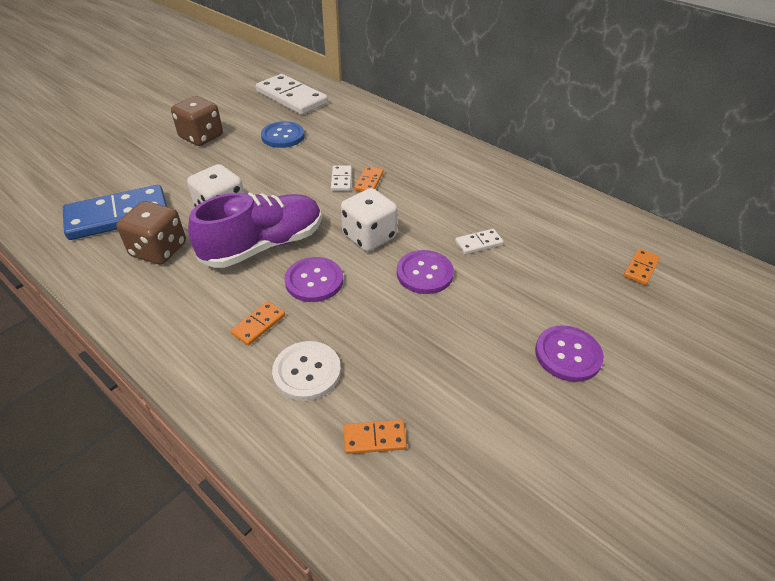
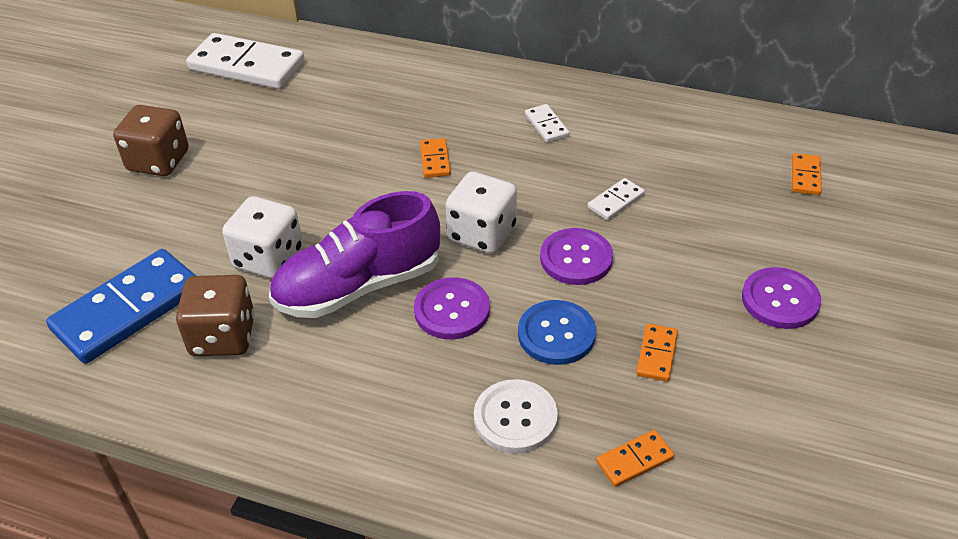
camera: 20 degrees left, 0 degrees up
purple shoe [188,193,322,268] -> purple shoe turned 150 degrees counterclockwise [269,191,440,318]
orange domino [230,301,285,346] -> orange domino moved to [636,324,678,382]
blue button [261,121,305,148] -> blue button moved to [518,300,596,365]
white domino [331,165,352,191] -> white domino moved to [525,104,570,143]

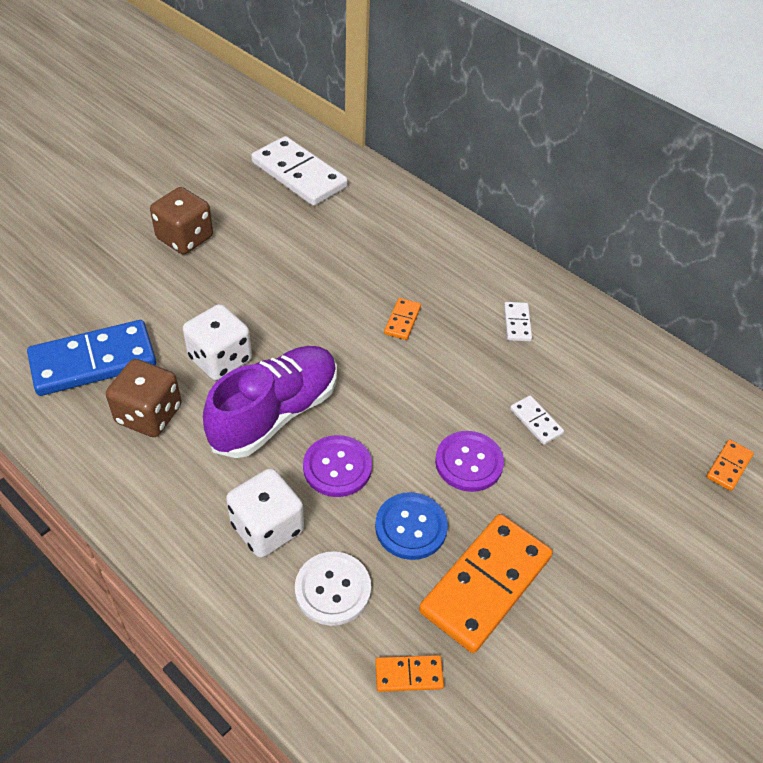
camera: 20 degrees right, 5 degrees up
purple shoe [269,191,440,318] -> purple shoe turned 135 degrees clockwise [203,346,337,458]
white dice [445,172,517,254] -> white dice moved to [226,468,304,558]
white domino [588,178,645,220] -> white domino turned 75 degrees clockwise [510,395,564,445]
orange domino [636,324,678,382] -> orange domino [419,514,553,653], size x2.24
purple button [742,267,821,329] -> none

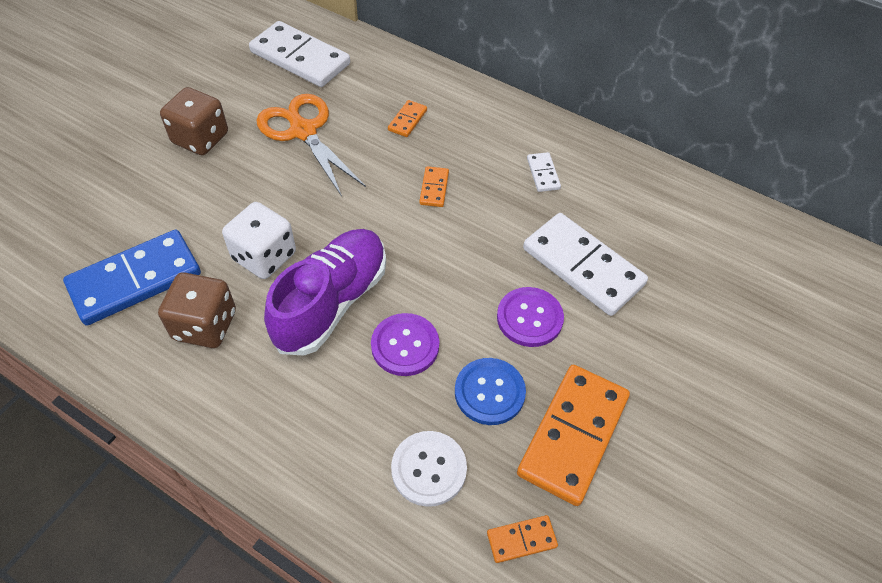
camera: 10 degrees left, 5 degrees up
white dice [226,468,304,558] -> none
white domino [510,395,564,445] -> white domino [523,213,648,316], size x2.24
orange domino [706,439,754,491] -> orange domino moved to [388,100,427,137]
none -> orange scissors [256,94,366,197]

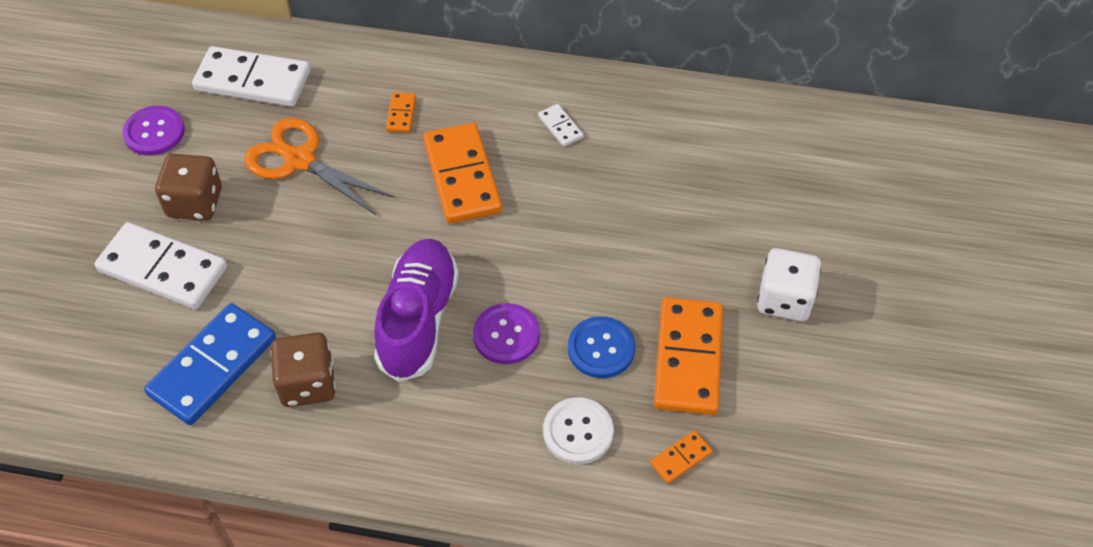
camera: 20 degrees left, 0 degrees up
white dice [222,202,296,279] -> white dice moved to [757,248,821,322]
orange domino [419,166,449,207] -> orange domino [423,123,502,224], size x2.24
purple button [497,287,564,347] -> purple button moved to [122,106,185,155]
white domino [523,213,648,316] -> white domino moved to [94,222,227,309]

